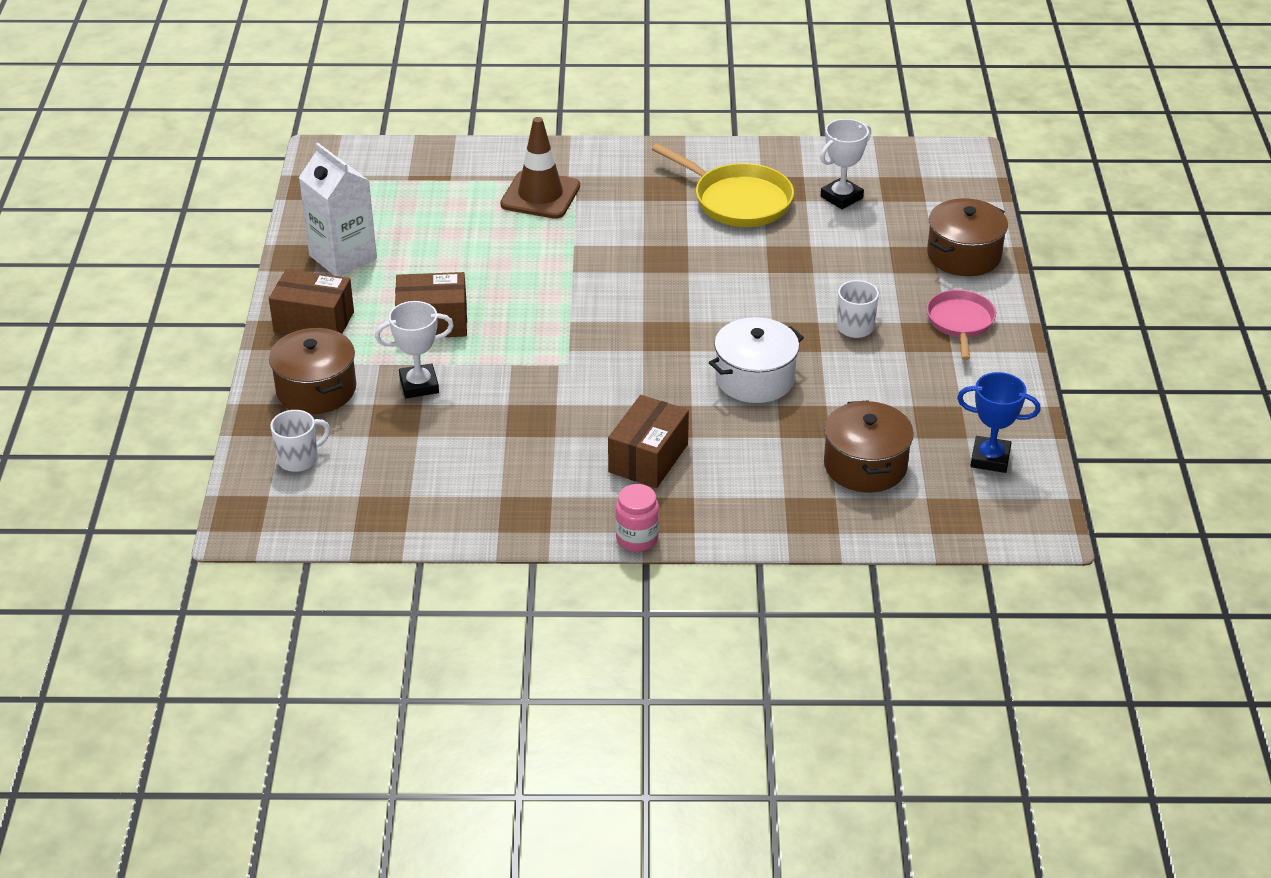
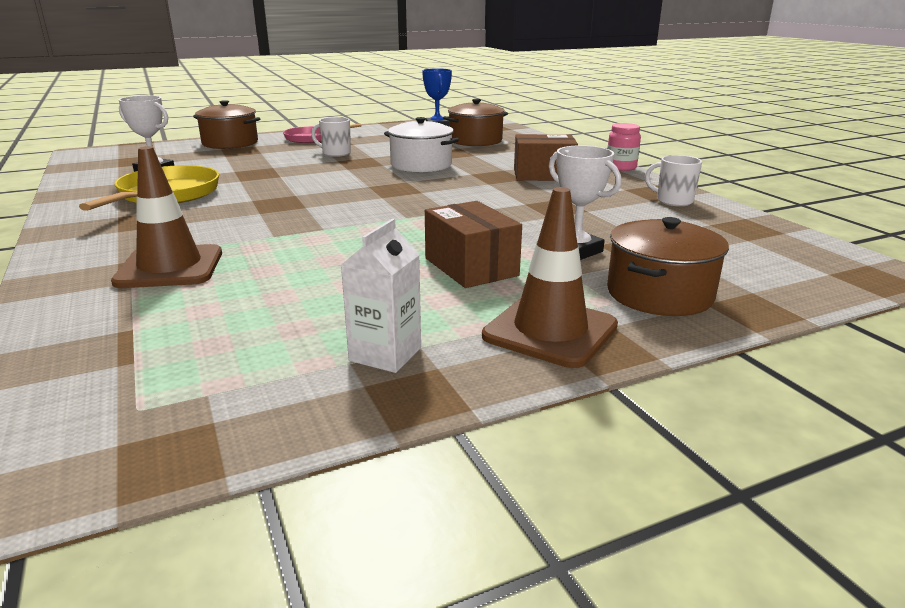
camera: 115 degrees left, 15 degrees down
brown box [269,269,354,334] -> brown traffic cone [482,187,618,368]
white mug [270,410,330,472] -> white mug moved to [645,155,702,206]
white carton [299,143,377,276] -> white carton [341,219,421,373], size x0.65

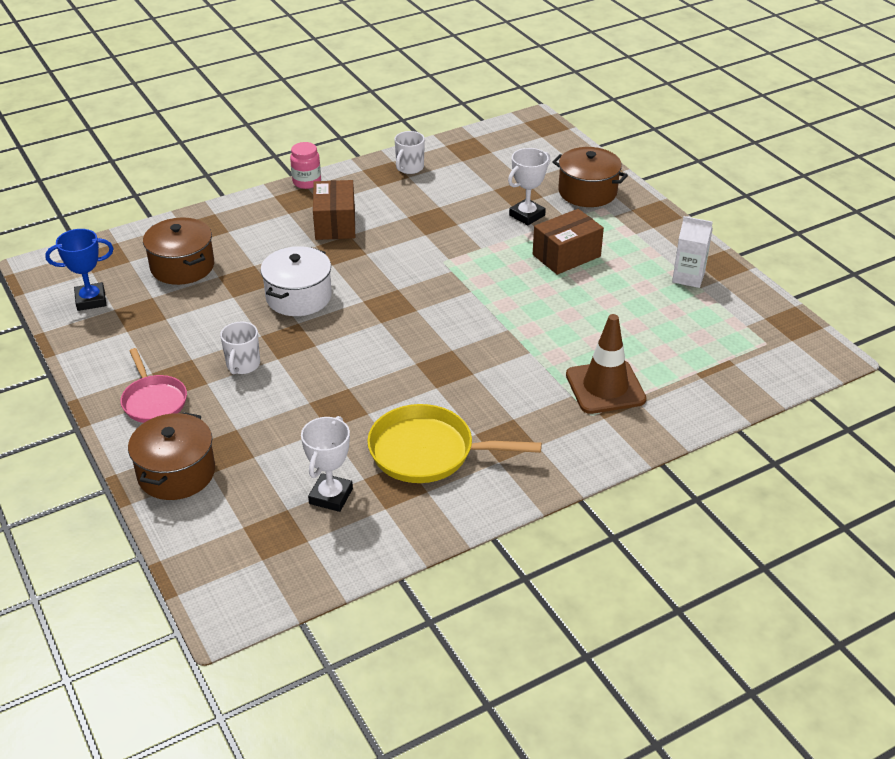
camera: 95 degrees left, 15 degrees up
brown traffic cone [482,187,618,368] -> none

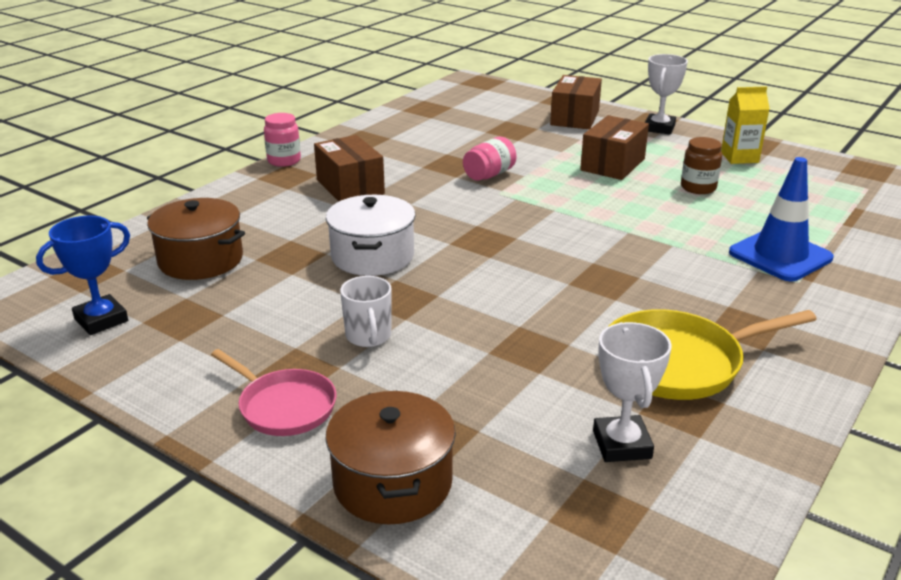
camera: 25 degrees left, 10 degrees down
white mug [394,131,425,174] -> none
white trophy [508,148,550,225] -> white trophy moved to [645,54,688,134]
brown pot [552,147,628,207] -> brown box [550,75,602,129]
brown traffic cone [566,314,646,414] -> blue traffic cone [729,157,834,281]
white carton [672,216,713,288] -> yellow carton [721,86,770,164]
none -> pink jar [463,137,517,181]
none -> brown jar [681,137,722,194]

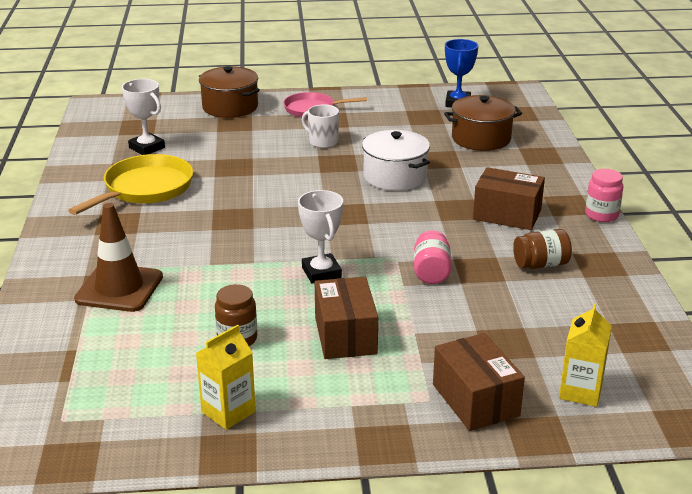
camera: 140 degrees right, 0 degrees up
white trophy [645,54,688,134] -> white trophy moved to [298,190,343,284]
blue traffic cone [729,157,834,281] -> brown traffic cone [74,203,163,312]
none -> brown jar [513,229,572,269]
none -> yellow carton [559,303,612,407]

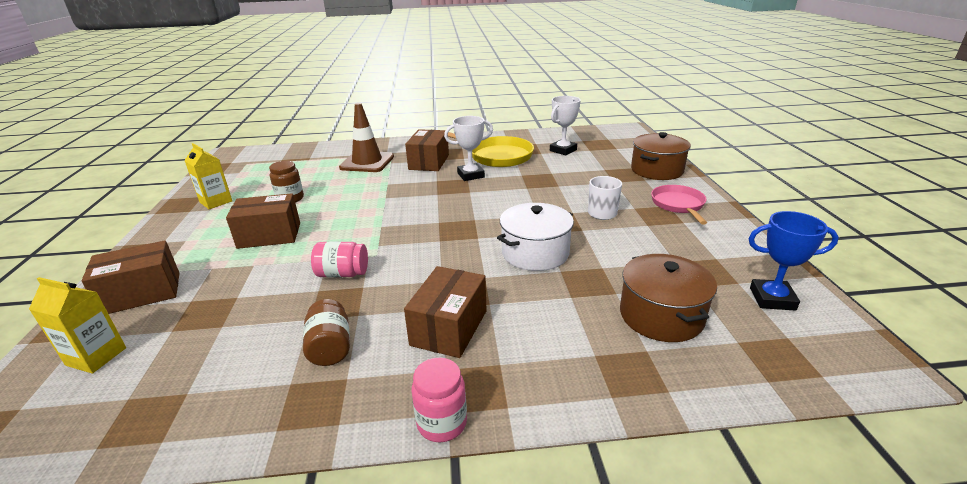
camera: 90 degrees right, 0 degrees up
white trophy [298,190,343,284] -> white trophy moved to [444,116,493,181]
none -> brown box [405,129,449,171]

